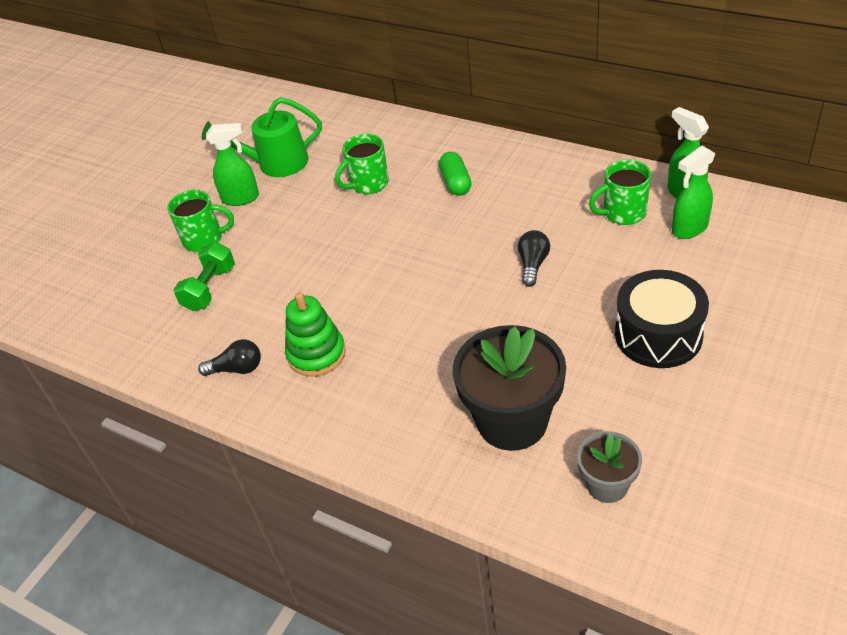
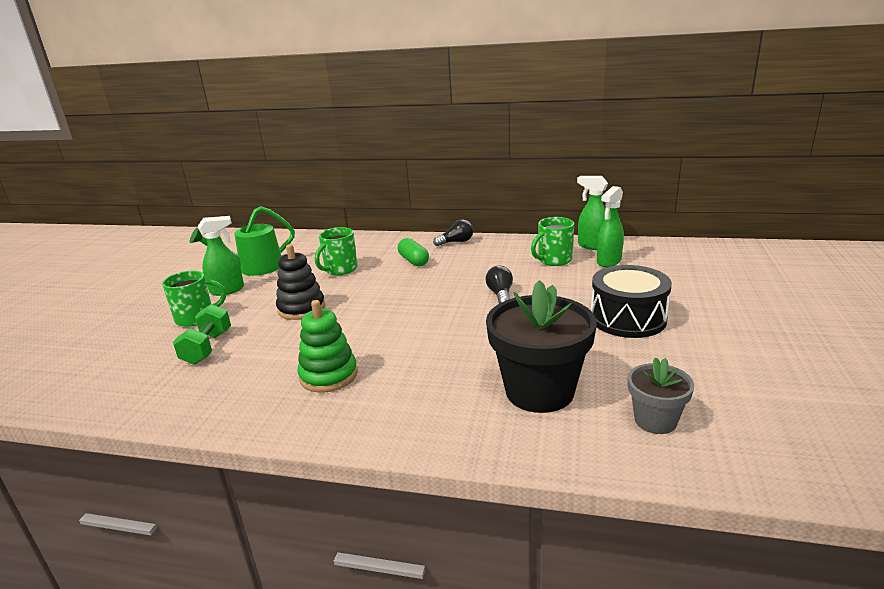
camera: 20 degrees left, 20 degrees down
black light bulb [198,339,261,376] -> black light bulb moved to [433,219,473,246]
none -> black stacking toy [276,244,325,320]

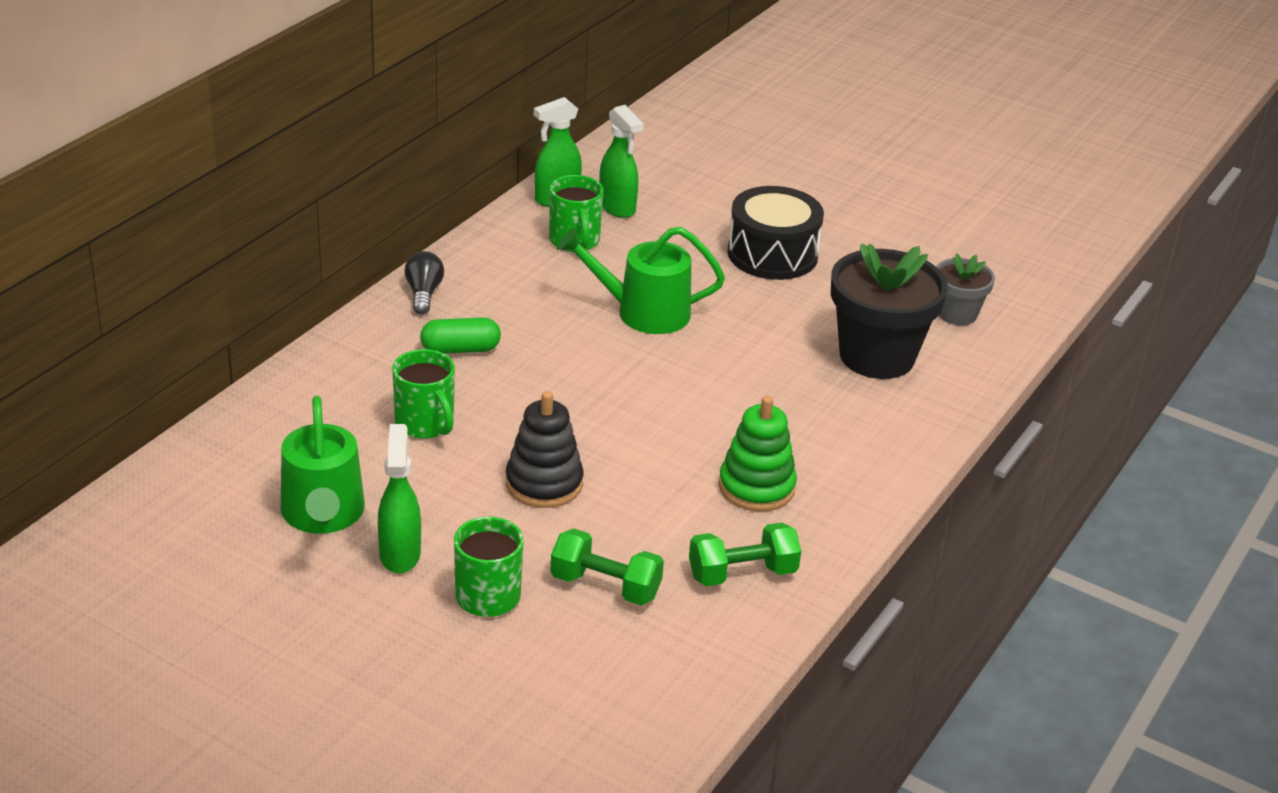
camera: 75 degrees left, 10 degrees up
black light bulb [485,266,513,304] -> green watering can [557,227,725,334]
none -> green dumbbell [689,522,801,586]

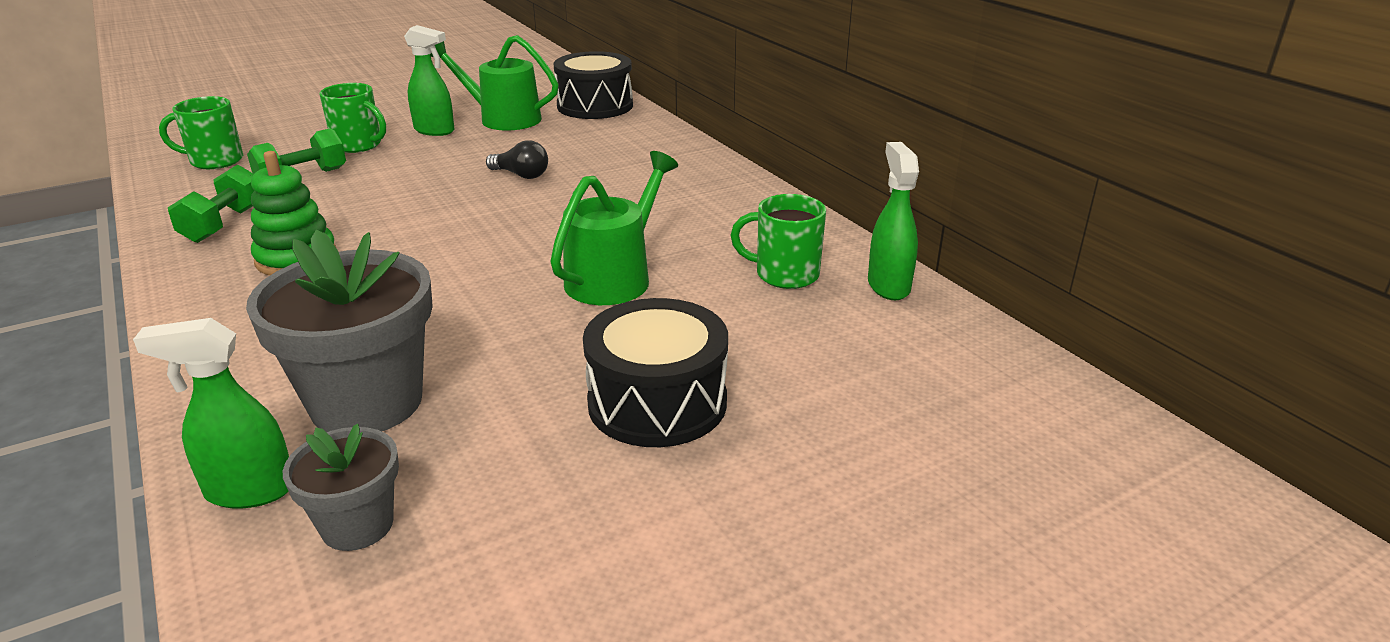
camera: 120 degrees right, 5 degrees down
green mug [392,349,455,439] -> green mug moved to [159,96,243,169]
black light bulb [404,251,444,315] -> black light bulb moved to [486,141,548,179]
green capsule [420,317,501,354] -> none
black stacking toy [506,391,584,508] -> none
green spray bottle [599,105,644,218] -> green spray bottle moved to [133,318,289,509]
black flower pot [831,244,948,379] -> grey flower pot [246,230,433,432]
none -> black drum [554,51,633,119]

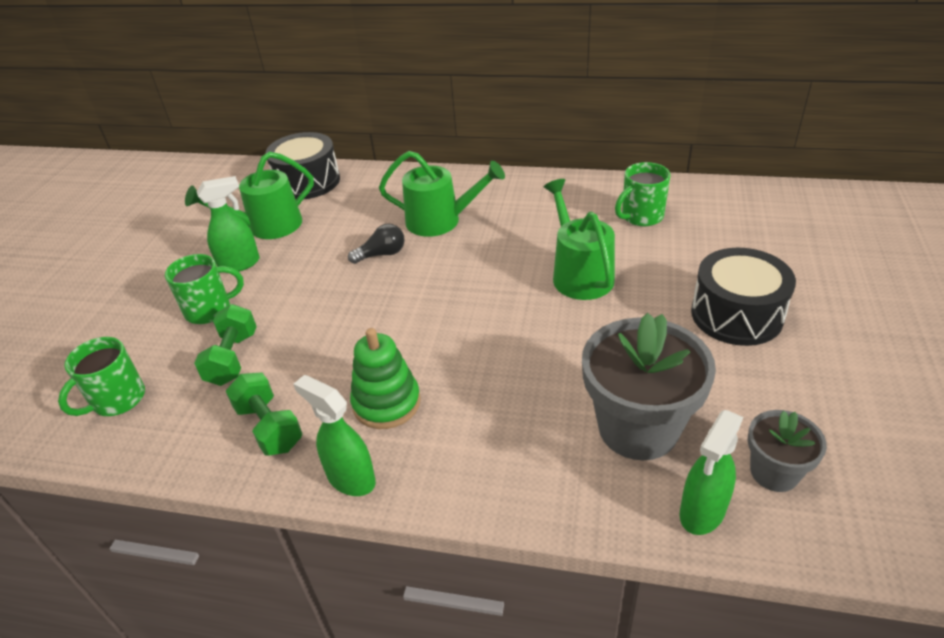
camera: 45 degrees left, 10 degrees up
green spray bottle [868,142,919,300] -> green spray bottle moved to [293,375,376,496]
none -> green watering can [379,151,505,237]

